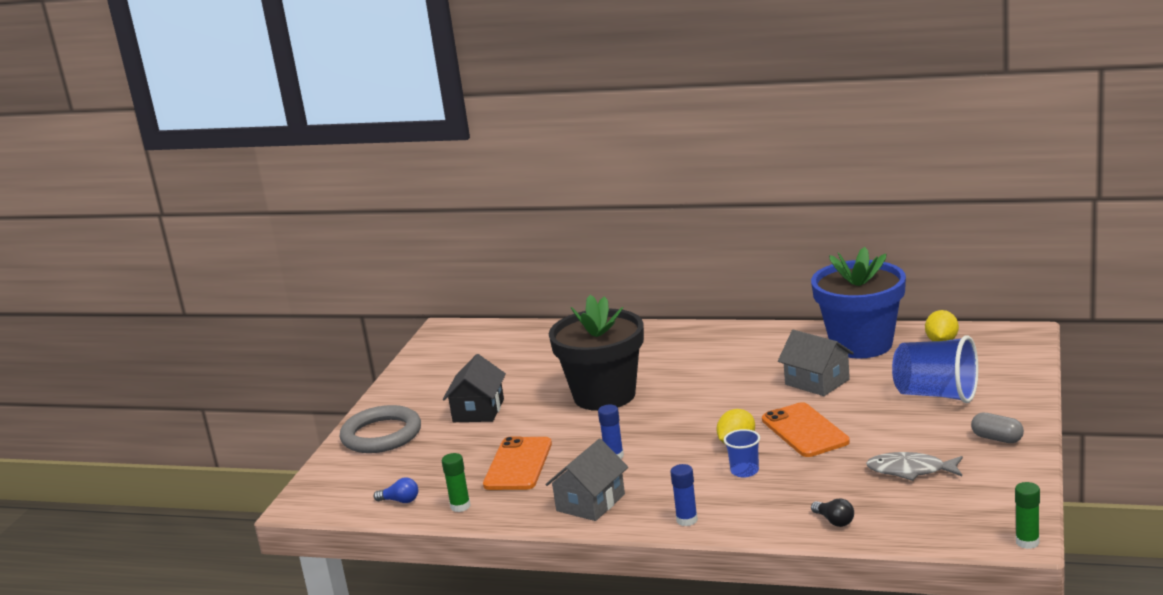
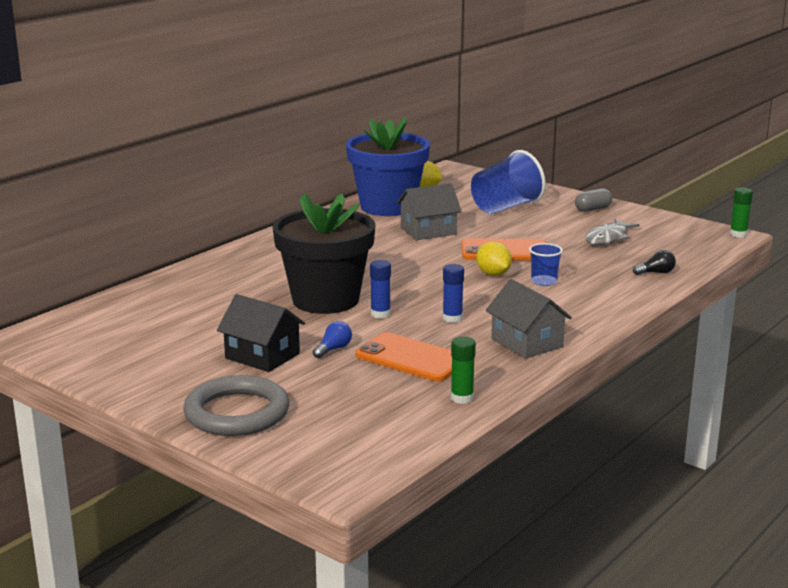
camera: 70 degrees left, 0 degrees up
blue light bulb [374,477,418,503] -> blue light bulb moved to [313,321,352,358]
blue glue stick [670,464,698,526] -> blue glue stick moved to [370,260,391,318]

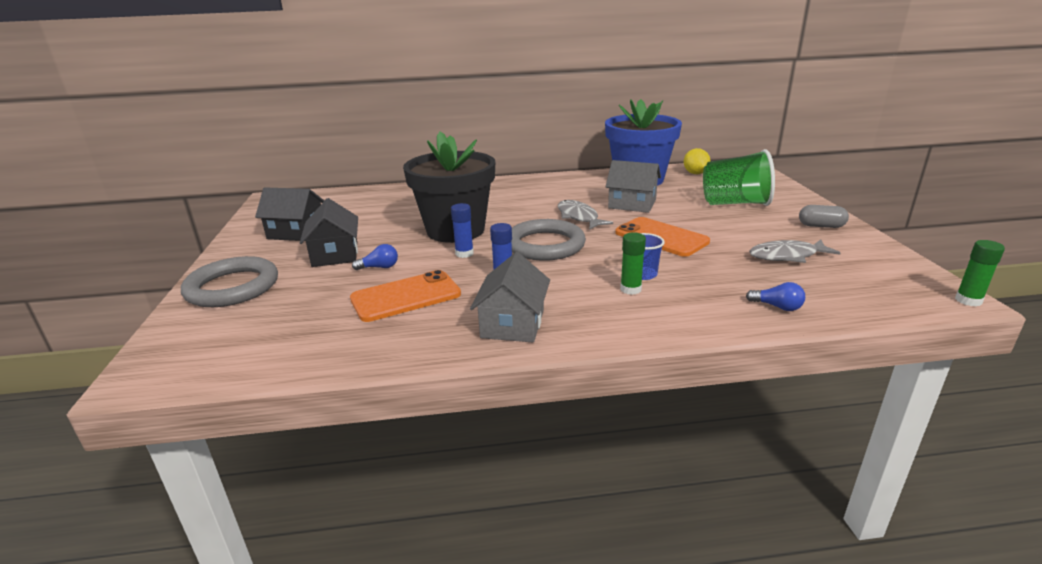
camera: 45 degrees right, 5 degrees up
orange phone [355,332,452,381] -> orange phone turned 75 degrees clockwise [350,270,461,322]
green glue stick [451,336,476,404] -> green glue stick moved to [620,232,646,295]
blue cup [471,150,546,214] -> green cup [703,149,775,206]
yellow lemon [476,242,512,276] -> none
black light bulb [633,250,676,275] -> blue light bulb [746,282,805,311]
none -> black house [255,187,324,241]
none -> grey ring [511,219,586,261]
none -> grey fish [558,200,613,230]

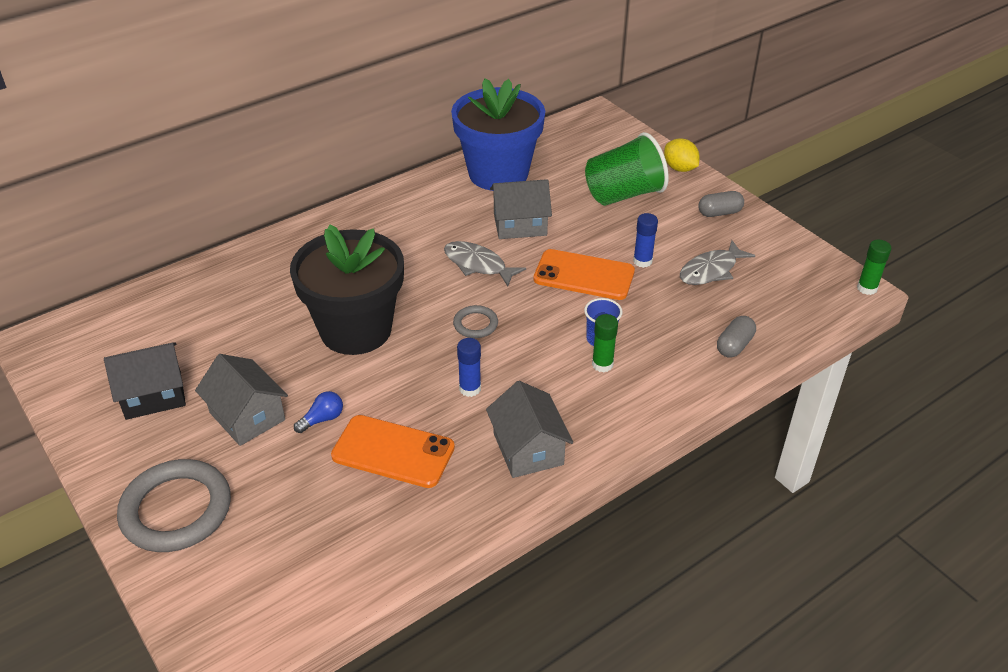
camera: 30 degrees left, 15 degrees up
black house [300,198,358,267] -> grey house [195,354,288,446]
orange phone [350,270,461,322] -> orange phone turned 75 degrees clockwise [331,415,455,488]
blue glue stick [451,203,474,258] -> blue glue stick moved to [633,213,658,268]
grey ring [511,219,586,261] -> grey ring [453,305,498,338], size x0.49
yellow lemon [684,148,710,174] -> yellow lemon moved to [664,138,700,172]
blue light bulb [746,282,805,311] -> grey capsule [717,316,756,358]

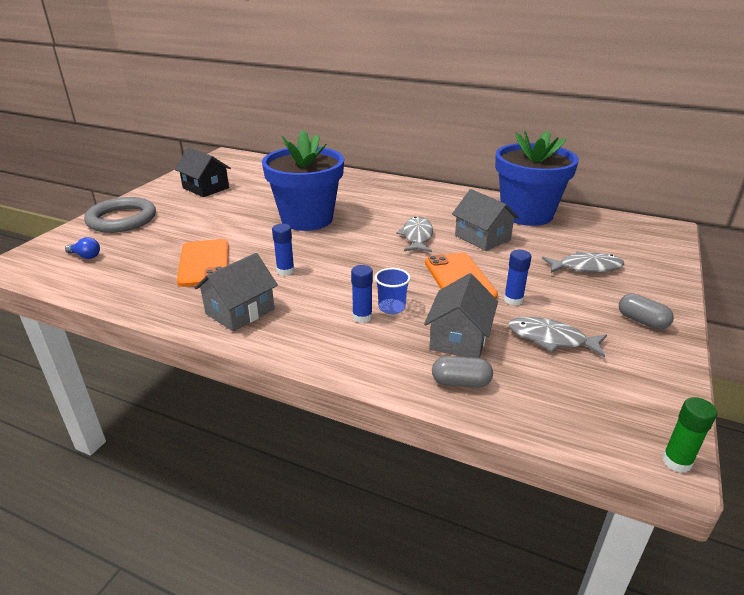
camera: 60 degrees right, 10 degrees down
grey house [195,354,288,446] -> grey house moved to [424,273,498,358]
black flower pot [290,225,404,355] -> blue flower pot [262,129,344,231]
blue light bulb [294,391,343,433] -> blue light bulb moved to [65,237,100,259]
grey ring [453,305,498,338] -> none
green cup [585,132,669,206] -> grey fish [542,251,624,273]
green glue stick [592,314,618,372] -> blue glue stick [351,265,373,323]
yellow lemon [664,138,700,172] -> none

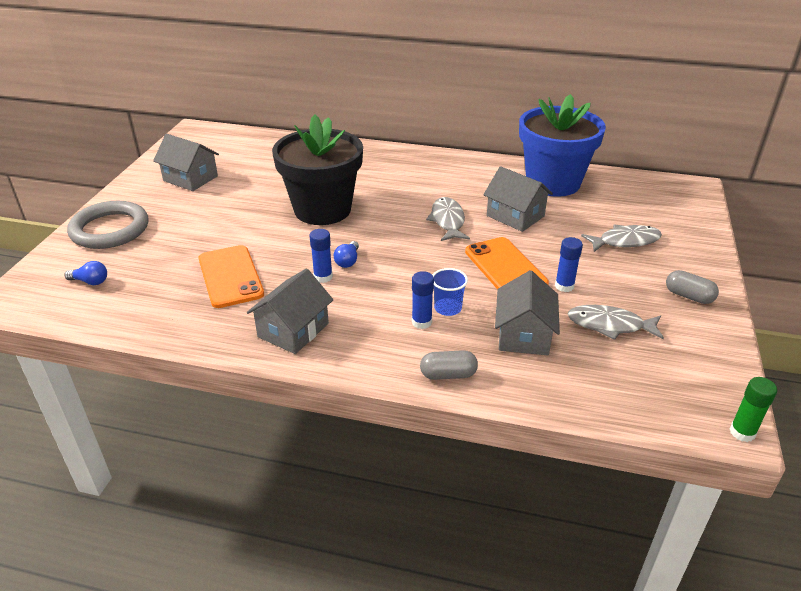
camera: 10 degrees left, 5 degrees up
black house [174,148,231,197] -> grey house [153,134,219,191]
blue flower pot [262,129,344,231] -> black flower pot [272,114,363,225]
grey capsule [432,356,493,388] -> grey capsule moved to [420,350,478,380]
none -> blue light bulb [334,241,359,268]

